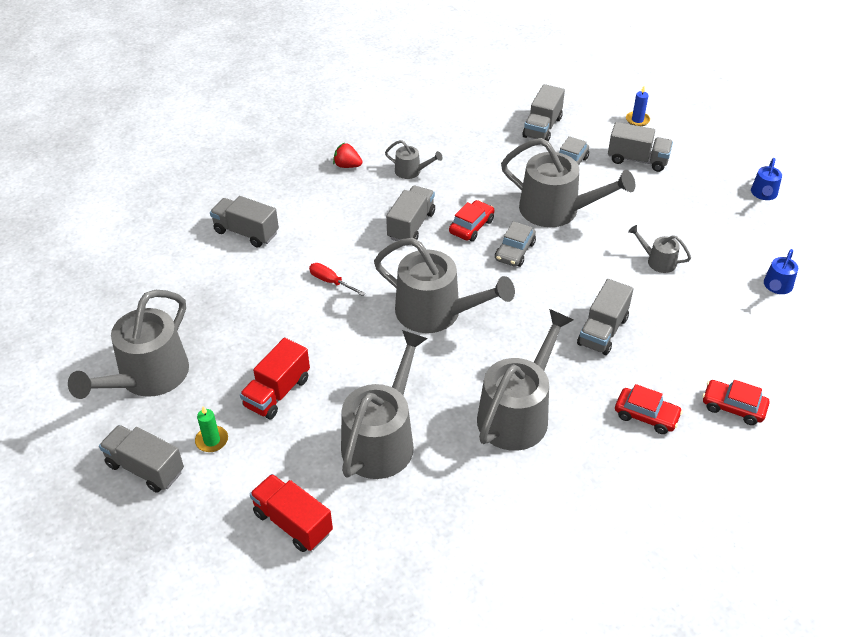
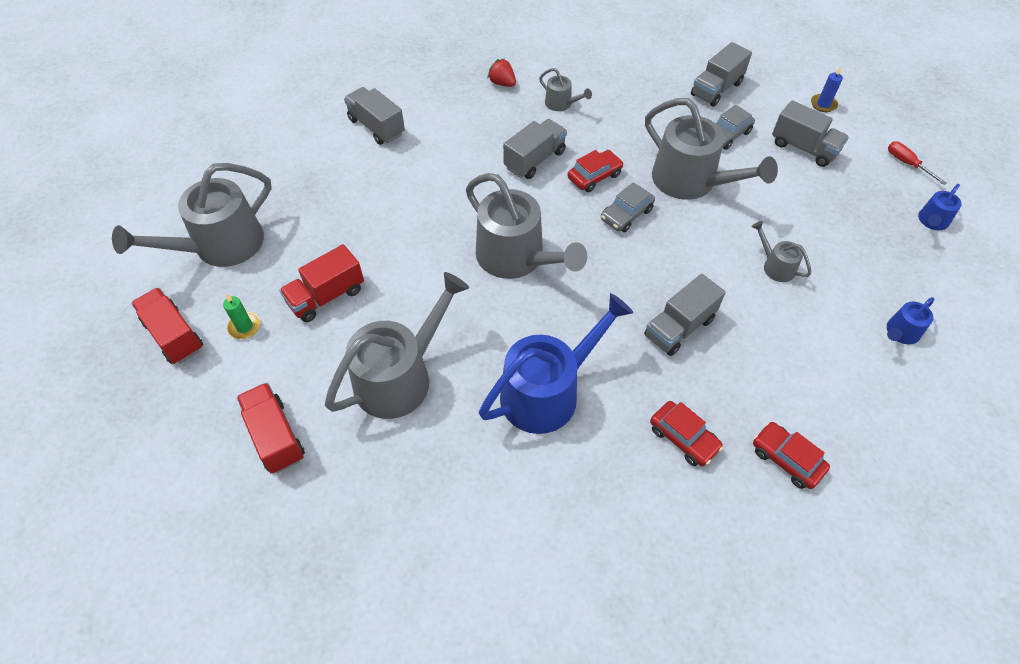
camera: 20 degrees right, 10 degrees up
grey truck [99,425,184,493] -> red truck [131,288,203,364]
red screwdriver [309,263,365,296] -> red screwdriver moved to [888,142,946,185]
grey watering can [477,309,573,451] -> blue watering can [479,293,633,434]

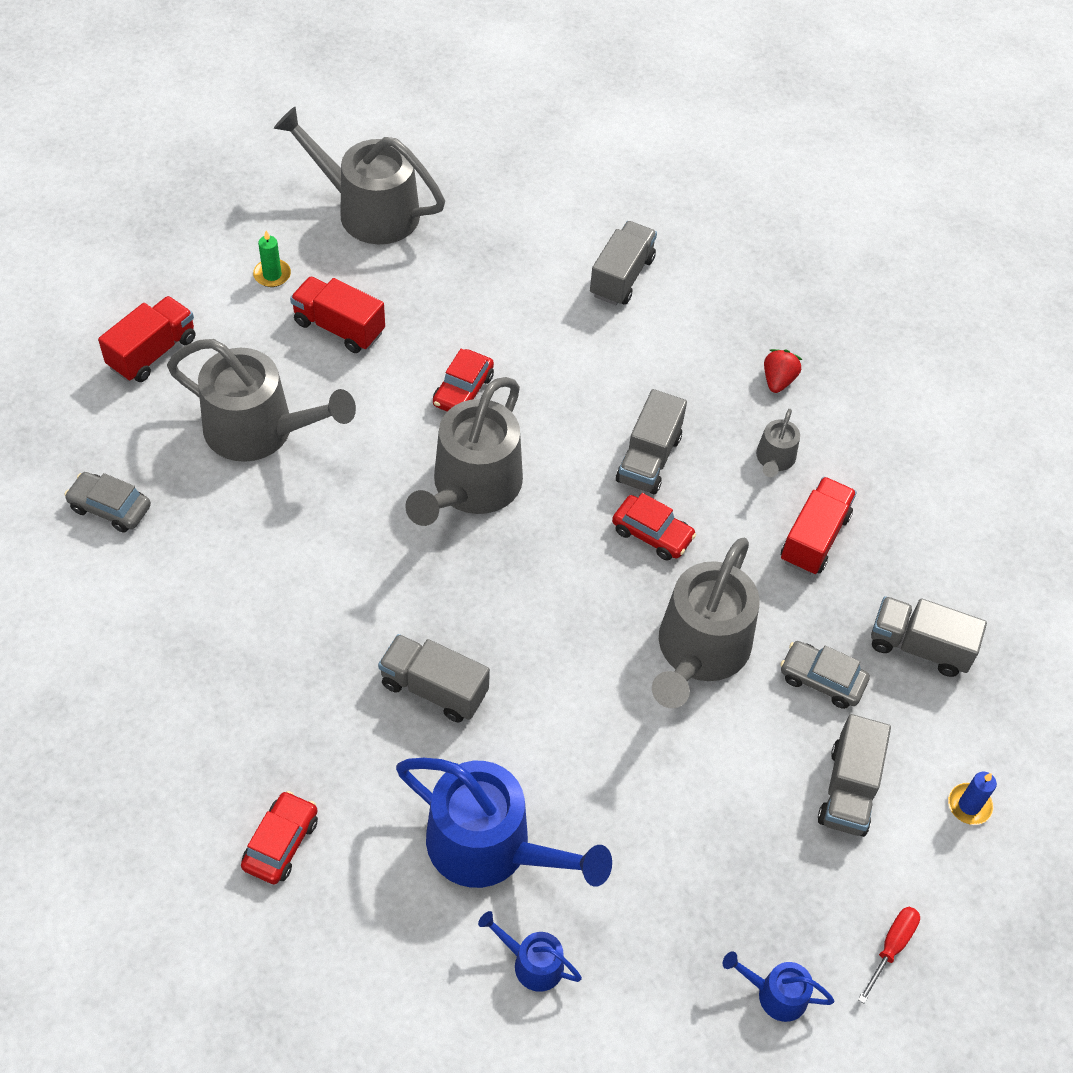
camera: 65 degrees right, 0 degrees up
red truck [131,288,203,364] -> red truck moved to [781,477,857,575]
blue watering can [479,293,633,434] -> blue watering can moved to [396,758,612,888]
grey truck [503,119,567,179] -> grey truck turned 90 degrees clockwise [616,389,687,495]
grey car [601,182,655,232] -> grey car moved to [64,472,151,533]
red car [650,401,723,466] -> red car moved to [433,349,494,411]
grey watering can [751,221,811,282] -> none

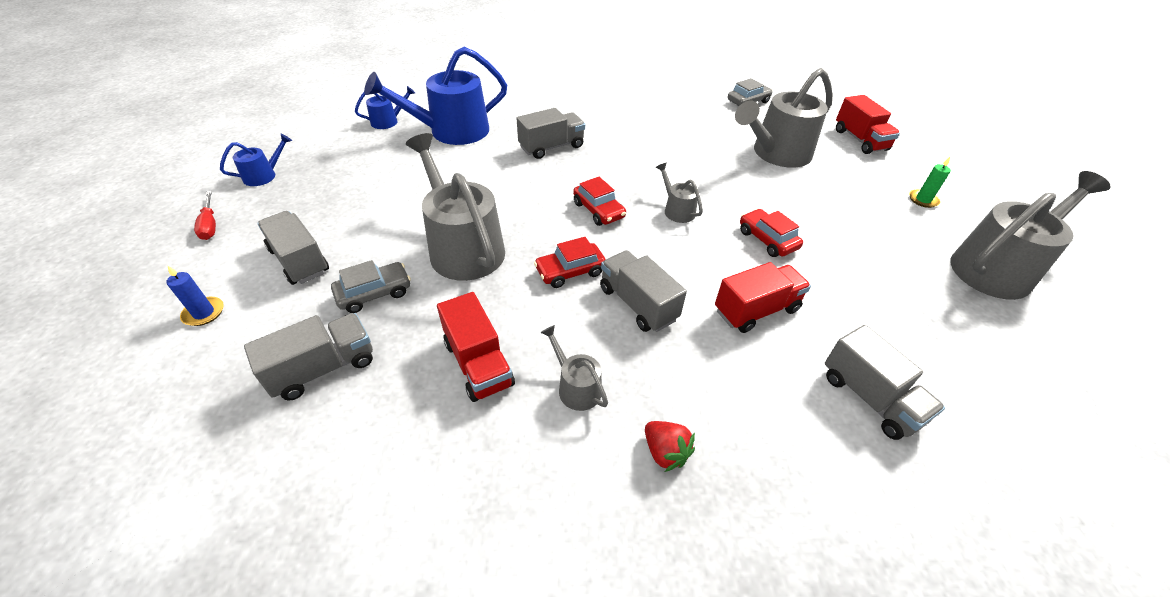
camera: 125 degrees right, 10 degrees down
red car [241,791,318,884] -> red car moved to [573,177,626,226]
red truck [290,276,385,353] -> red truck moved to [715,262,811,333]
grey watering can [405,377,523,526] -> grey watering can [656,163,703,223], size x0.46

